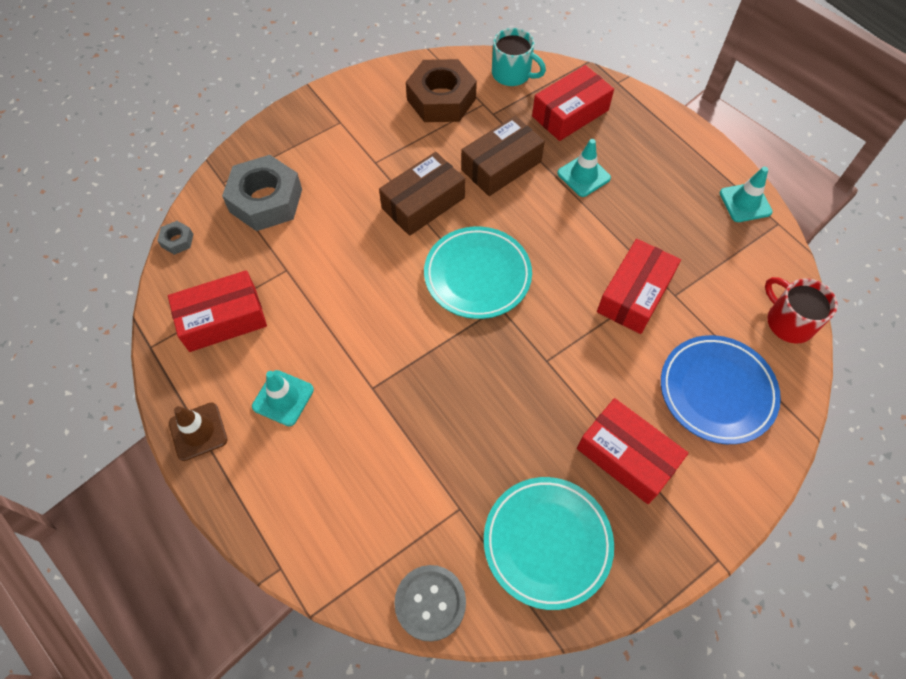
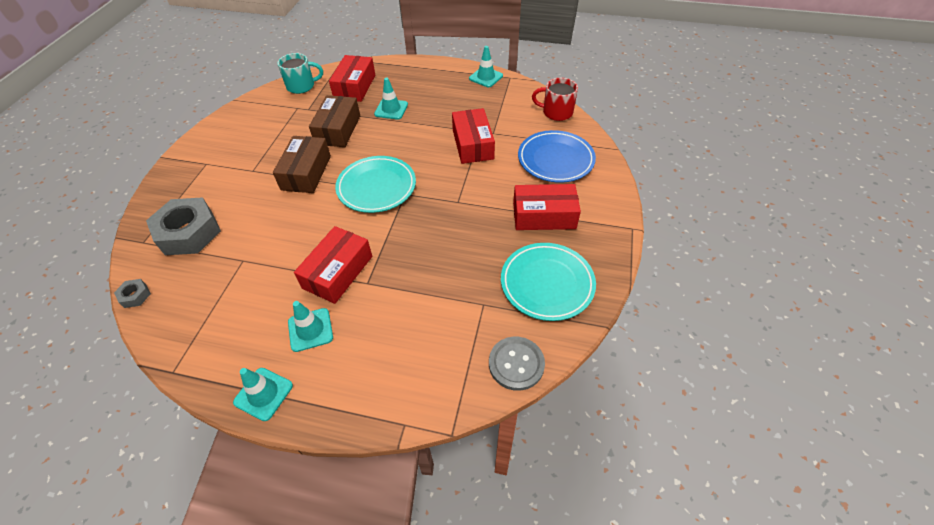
camera: 40 degrees left, 10 degrees down
red box [168,270,267,352] -> red box moved to [294,226,372,304]
brown traffic cone [169,402,227,461] -> turquoise traffic cone [233,368,293,421]
brown nut [406,59,477,122] -> none

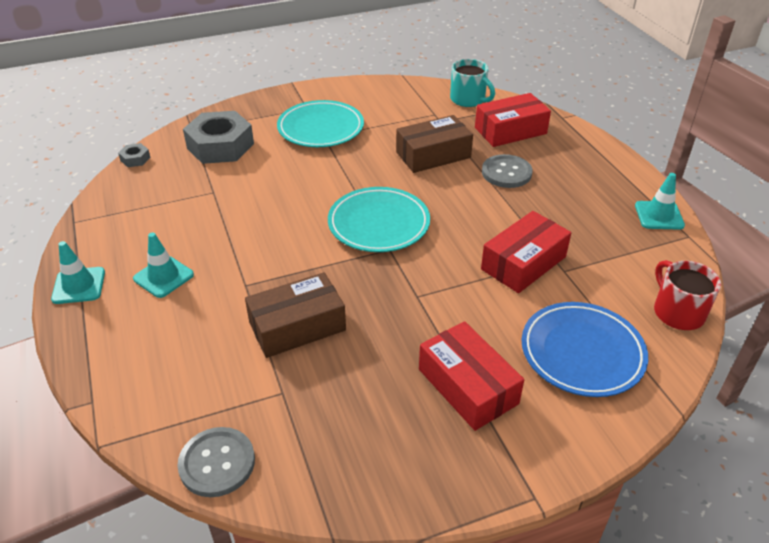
camera: 55 degrees right, 10 degrees down
brown box [273,136,331,193] -> brown box moved to [245,272,346,358]
red box [294,226,372,304] -> none
turquoise traffic cone [374,78,408,120] -> grey button [482,154,533,188]
turquoise plate [501,243,596,321] -> turquoise plate moved to [277,100,364,147]

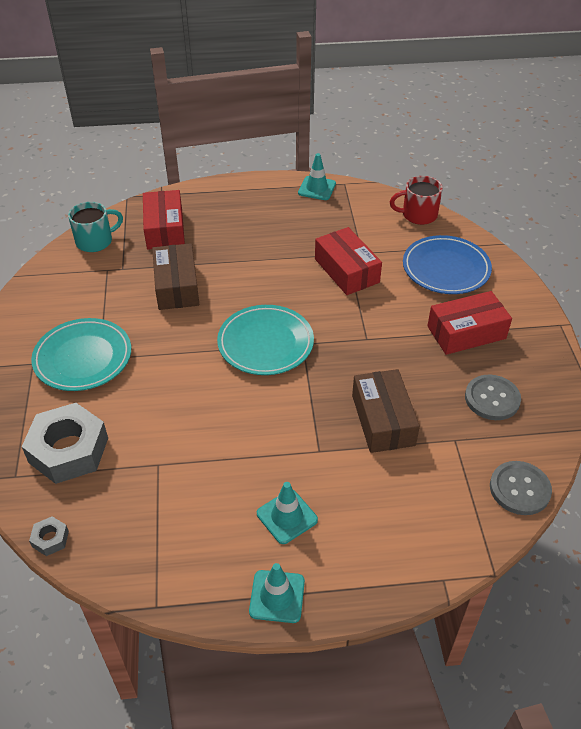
camera: 75 degrees left, 5 degrees up
grey button [482,154,533,188] -> grey button moved to [465,374,521,420]

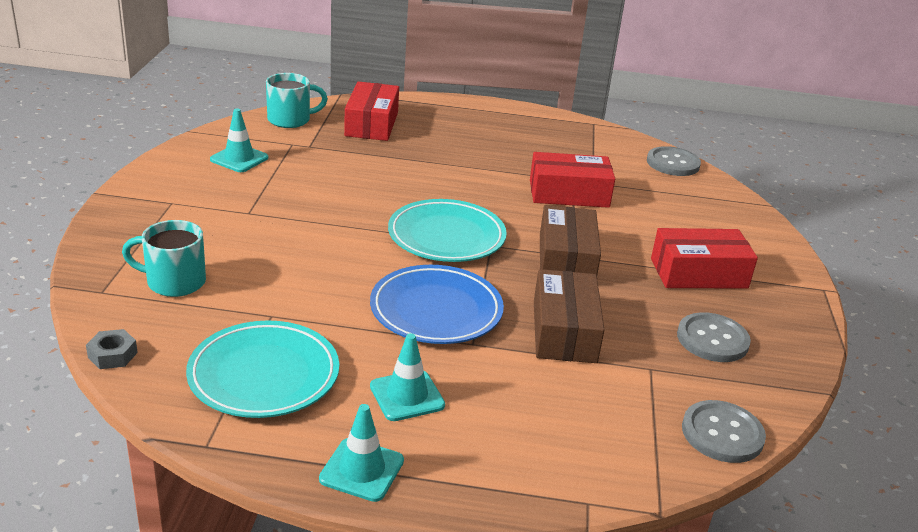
camera: 10 degrees right, 15 degrees down
grey nut [22,403,108,484] -> turquoise mug [122,220,206,297]
turquoise plate [31,318,131,391] -> turquoise plate moved to [186,320,339,418]
brown box [152,243,199,310] -> brown box moved to [540,205,601,275]
turquoise traffic cone [298,153,336,200] -> turquoise traffic cone moved to [210,108,268,172]
red box [315,227,382,295] -> red box turned 75 degrees counterclockwise [530,152,615,208]
red mug [390,176,443,225] -> grey button [647,146,701,176]
blue plate [403,235,492,294] -> blue plate moved to [370,265,504,344]

